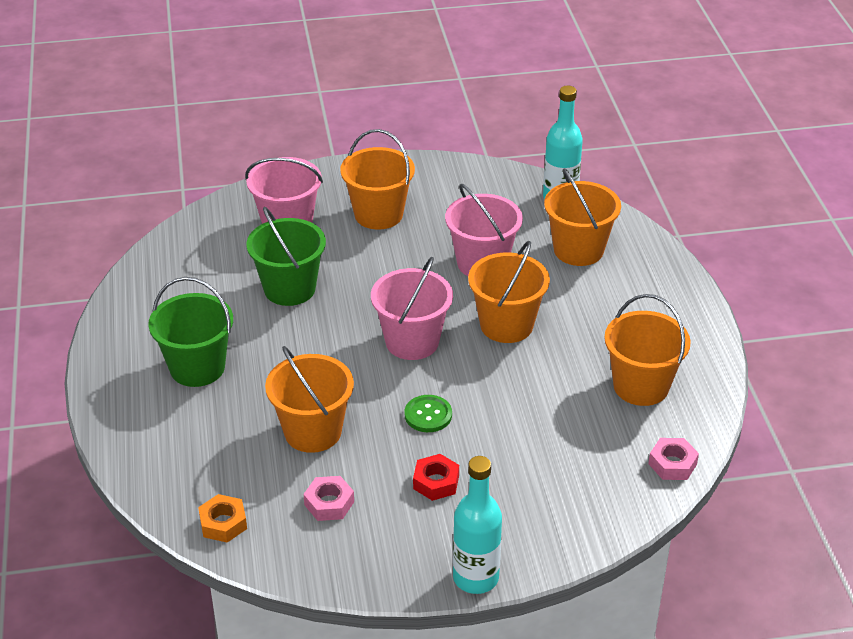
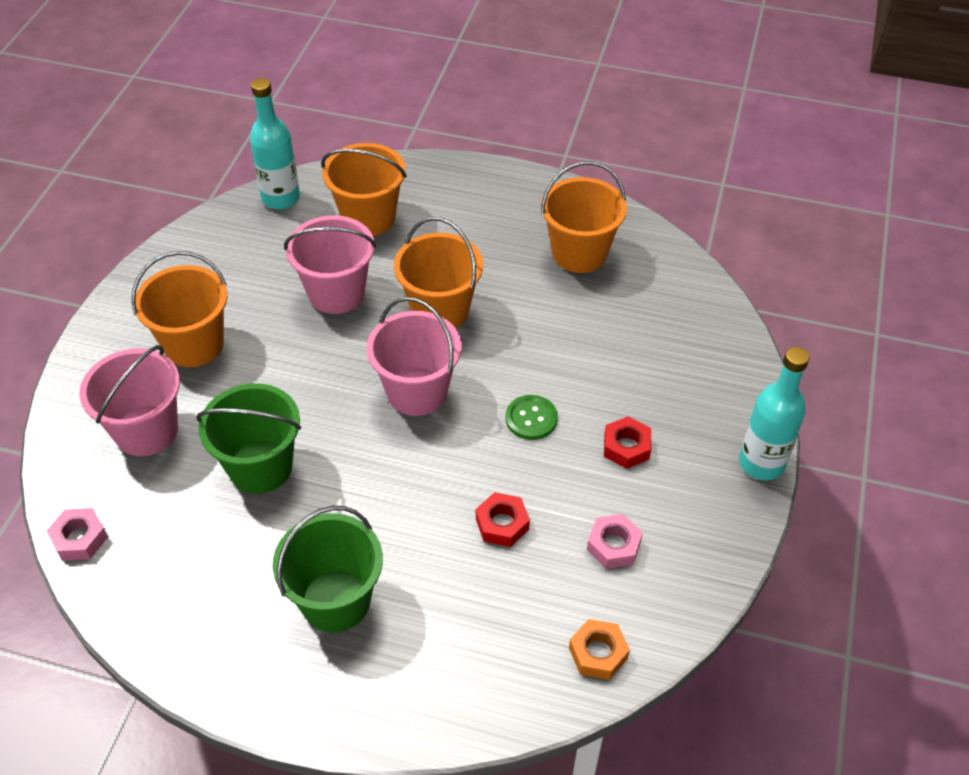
camera: 65 degrees left, 10 degrees up
orange bucket [265,346,354,453] -> red nut [476,492,530,547]
pink nut [648,438,699,480] -> pink nut moved to [47,508,108,561]

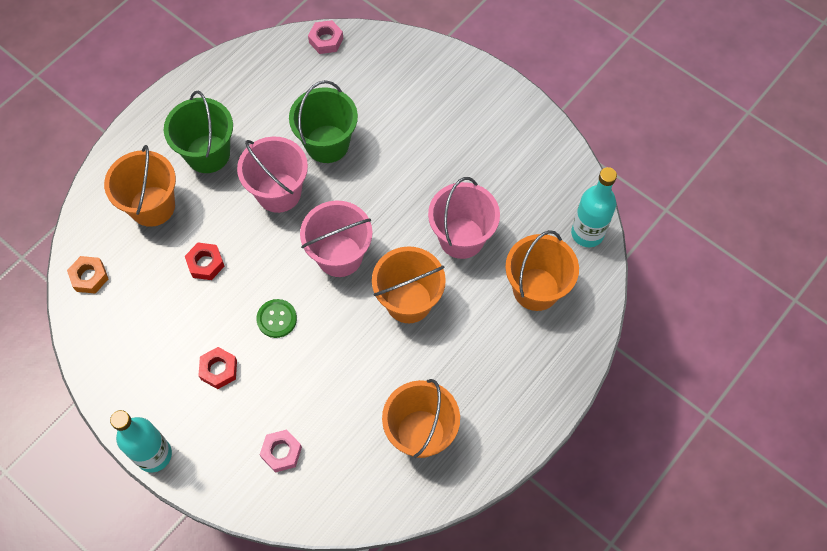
camera: 115 degrees right, 15 degrees up
pink bucket [79,345,180,456] -> pink bucket moved to [237,137,308,213]
orange bucket [131,251,227,367] -> orange bucket moved to [104,145,176,227]
pink nut [587,514,643,569] -> pink nut moved to [260,430,302,472]

